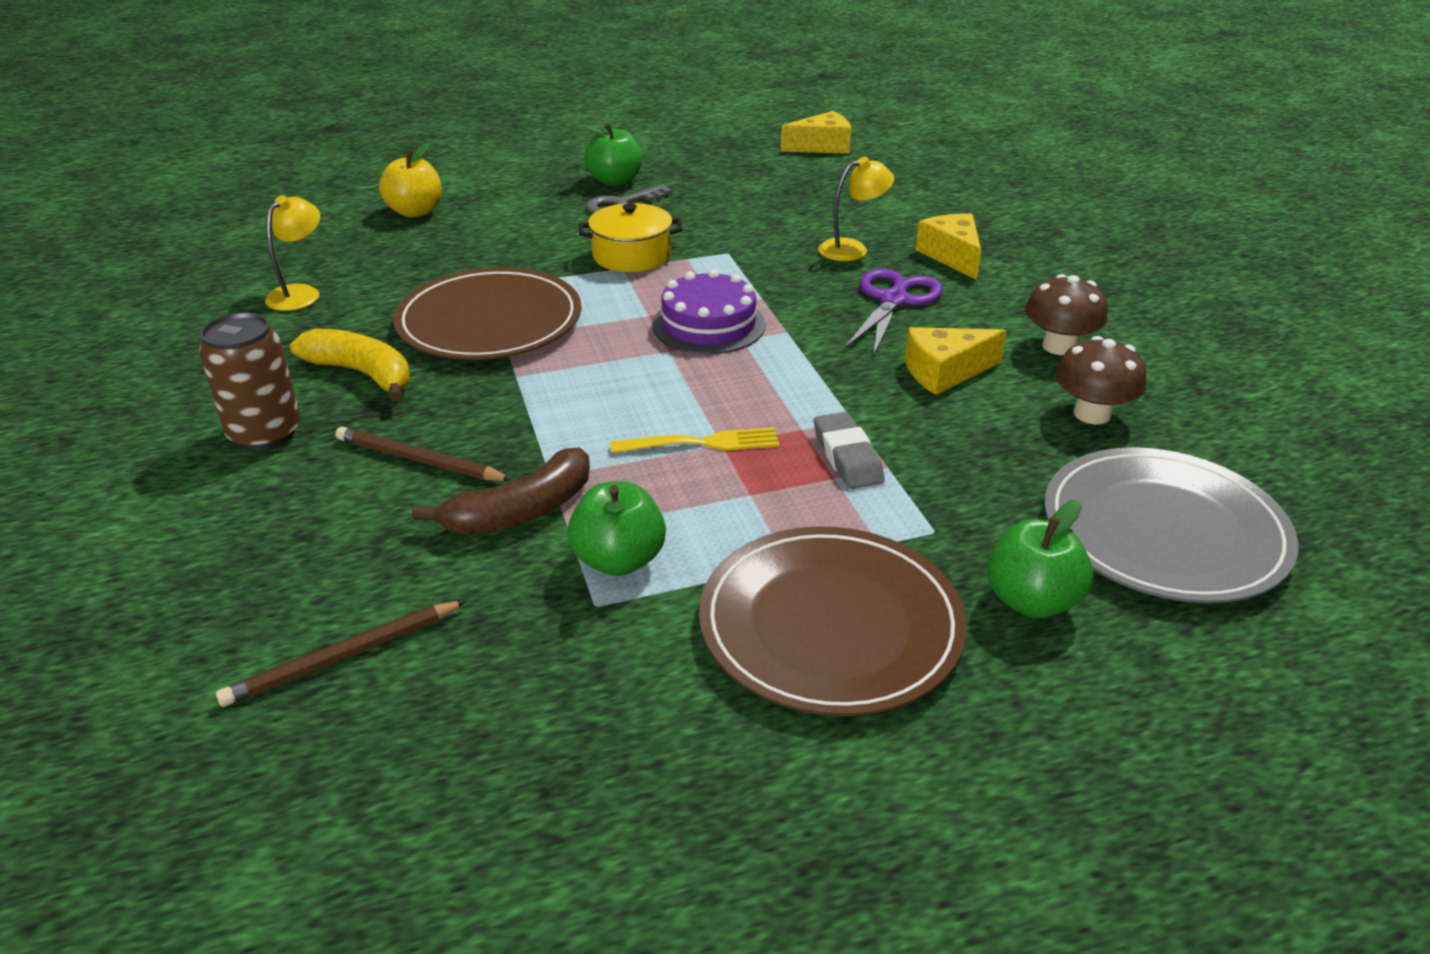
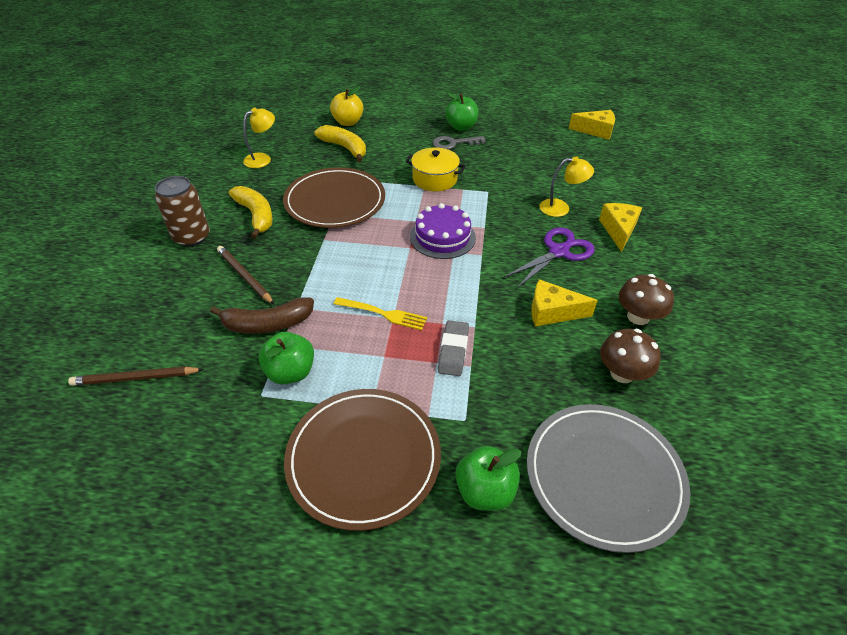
camera: 25 degrees right, 10 degrees up
none -> yellow banana [314,125,366,162]

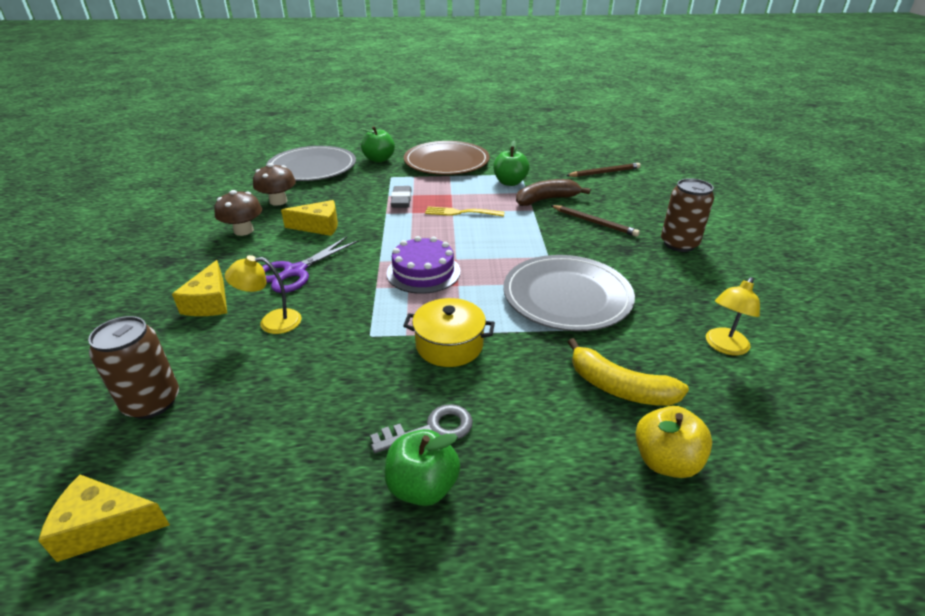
camera: 170 degrees right, 10 degrees down
yellow banana [229,186,273,239] -> none
brown plate [283,167,385,228] -> grey plate [503,255,635,331]
none -> brown can [88,316,179,419]

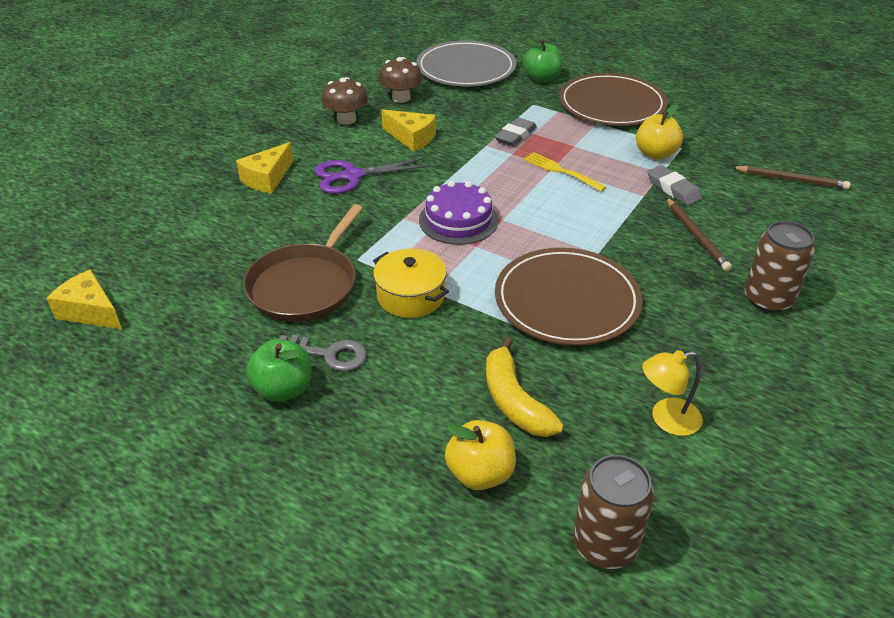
camera: 35 degrees right, 5 degrees up
brown can [88,316,179,419] -> brown can moved to [573,455,654,569]
yellow lamp [225,255,301,334] -> none
green apple [493,141,529,186] -> yellow apple [636,104,683,159]
grey plate [503,255,635,331] -> brown plate [495,248,643,346]
brown banana [516,179,591,206] -> grey eraser [647,165,702,206]
none -> brown pan [243,204,363,322]

